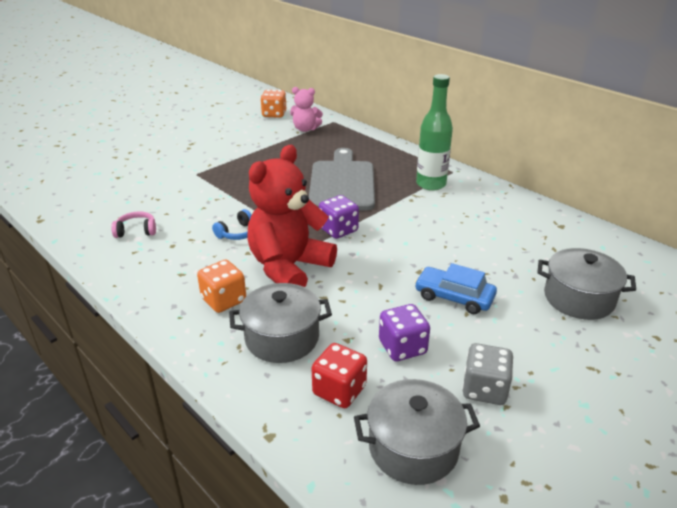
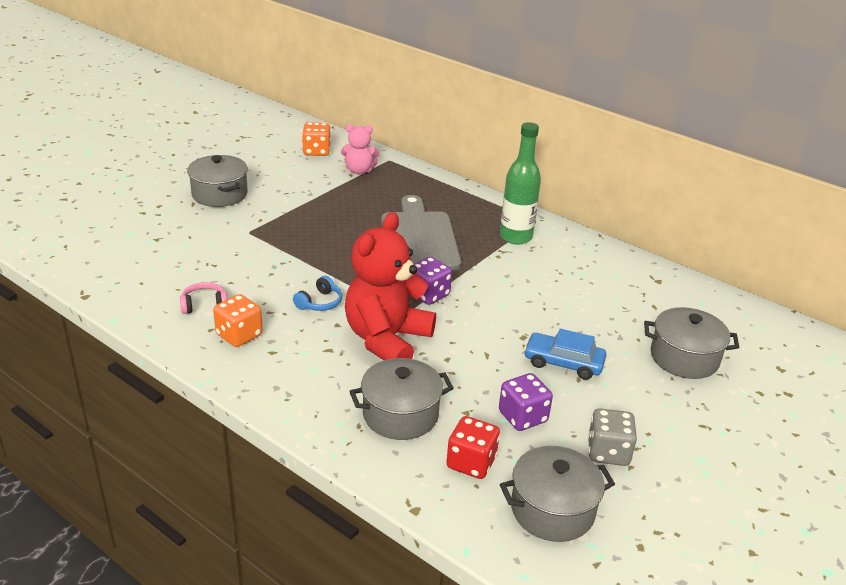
camera: 10 degrees left, 0 degrees up
orange dice [197,260,246,313] -> orange dice moved to [213,294,263,347]
none -> grey pot [187,155,248,207]

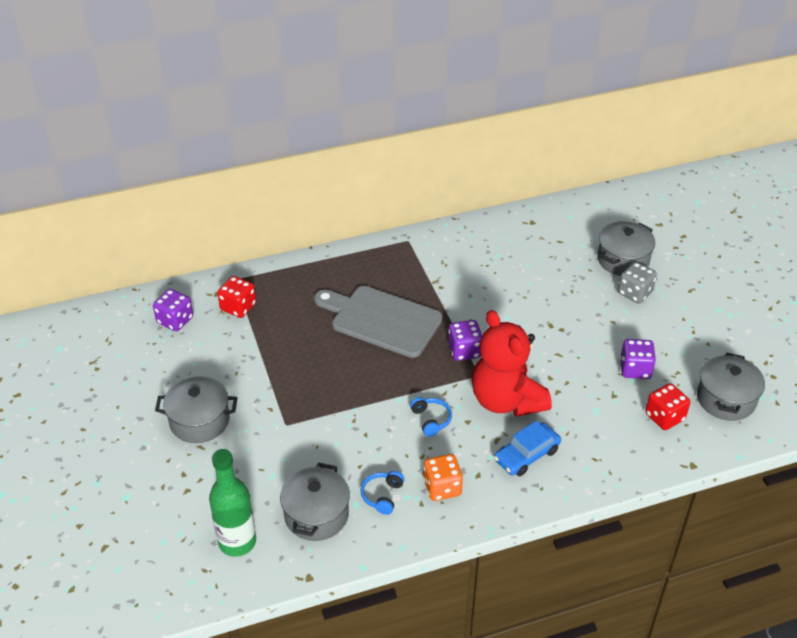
camera: 55 degrees left, 10 degrees up
pink headphones [180,282,227,314] -> blue headphones [361,471,405,515]
orange dice [302,122,331,156] -> purple dice [153,289,193,331]
pink teddy bear [341,124,380,174] -> red dice [217,276,256,318]
grey pot [349,358,454,440] -> grey pot moved to [280,463,350,541]
green bottle [500,122,541,244] -> green bottle moved to [209,449,256,557]
blue car [524,329,606,380] -> blue car moved to [494,421,561,476]
grey dice [588,408,637,466] -> grey dice moved to [618,262,657,304]

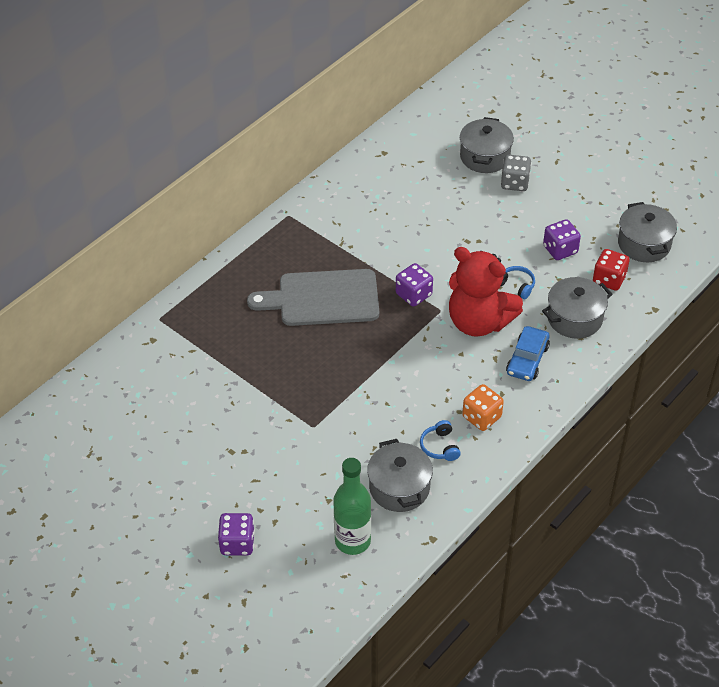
camera: 30 degrees left, 5 degrees up
purple dice [153,289,193,331] -> purple dice moved to [218,513,255,555]
grey pot [155,376,237,443] -> grey pot moved to [542,277,613,339]
red dice [217,276,256,318] -> none
blue headphones [410,397,452,437] -> blue headphones moved to [501,266,535,299]

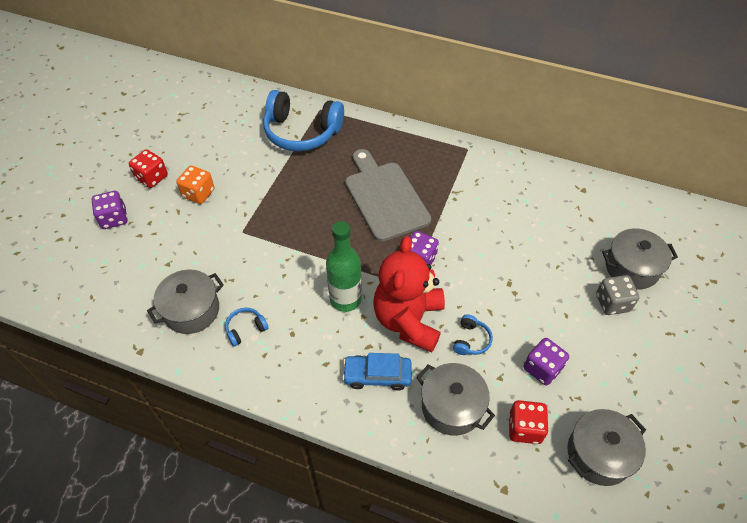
camera: 70 degrees right, 5 degrees up
green bottle [333,458,371,555] -> green bottle moved to [326,221,362,312]
orange dice [462,384,504,431] -> orange dice moved to [177,166,214,204]
none -> red dice [129,149,168,188]
none -> blue headphones [263,90,344,151]

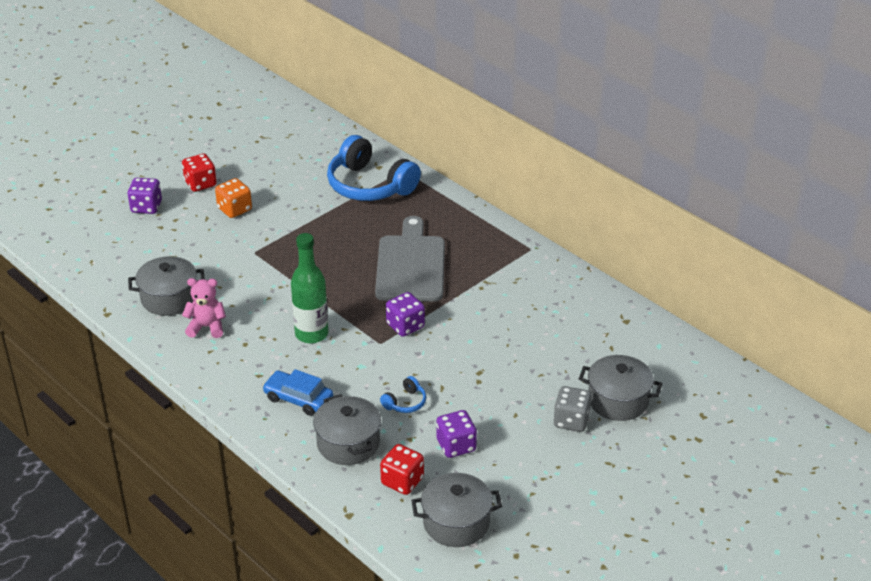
camera: 25 degrees right, 15 degrees down
blue headphones [225,308,269,346] -> pink teddy bear [182,278,226,338]
red teddy bear [373,236,445,352] -> none

